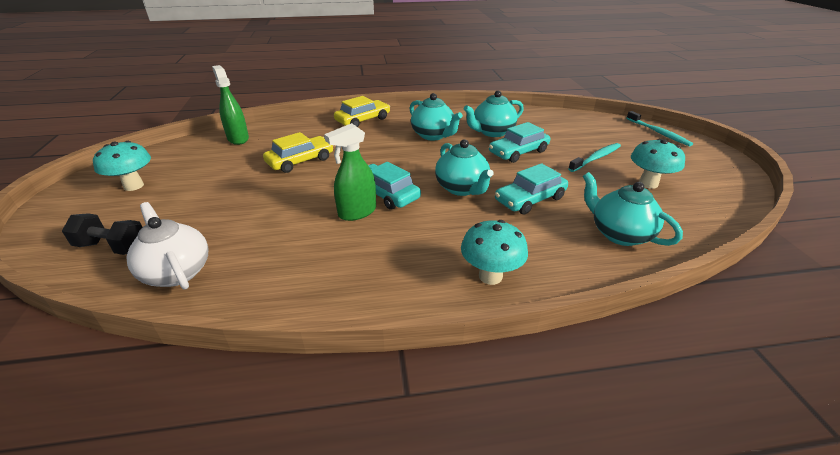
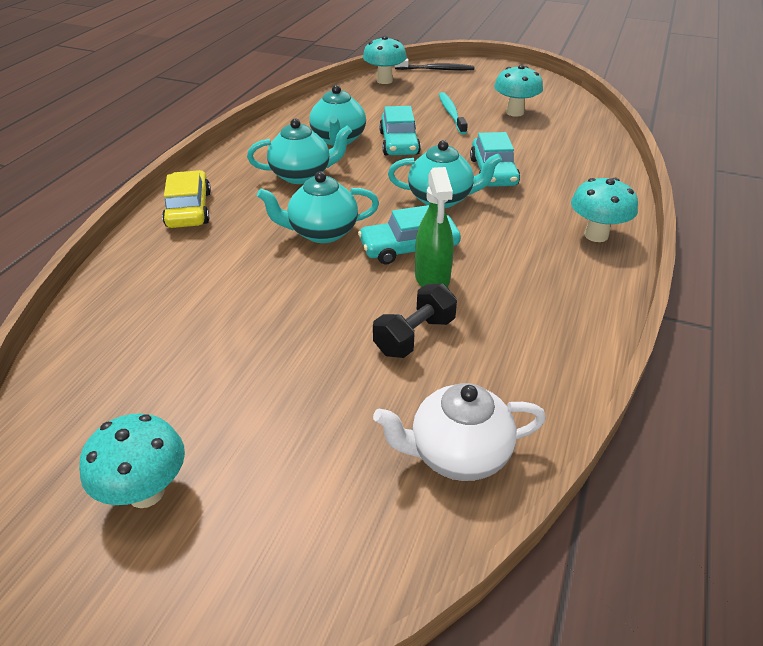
camera: 60 degrees left, 5 degrees up
black dumbbell [62,213,143,255] -> black dumbbell moved to [373,283,457,358]
green spray bottle [212,65,249,145] -> none
yellow car [263,132,333,173] -> none
turquoise teapot [583,172,683,246] -> turquoise teapot moved to [257,171,379,243]
turquoise toothbrush [626,111,693,146] -> black toothbrush [395,59,474,71]
none -> turquoise mushroom [363,36,407,84]

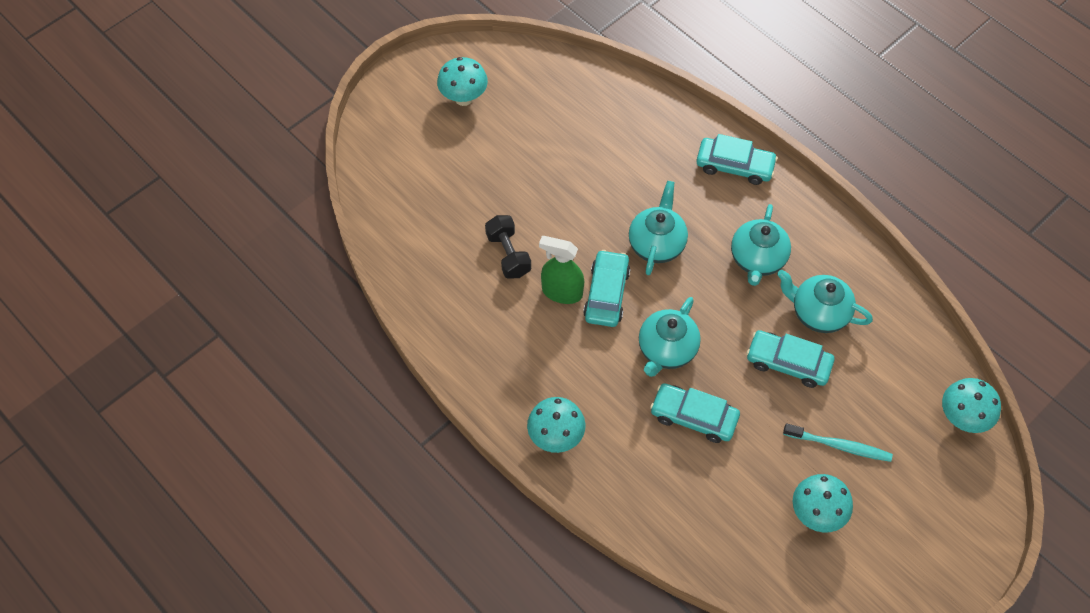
camera: 115 degrees right, 20 degrees up
yellow car [162,170,211,228] -> turquoise car [696,134,778,185]
white teapot [373,383,546,481] -> none
black toothbrush [395,59,474,71] -> none

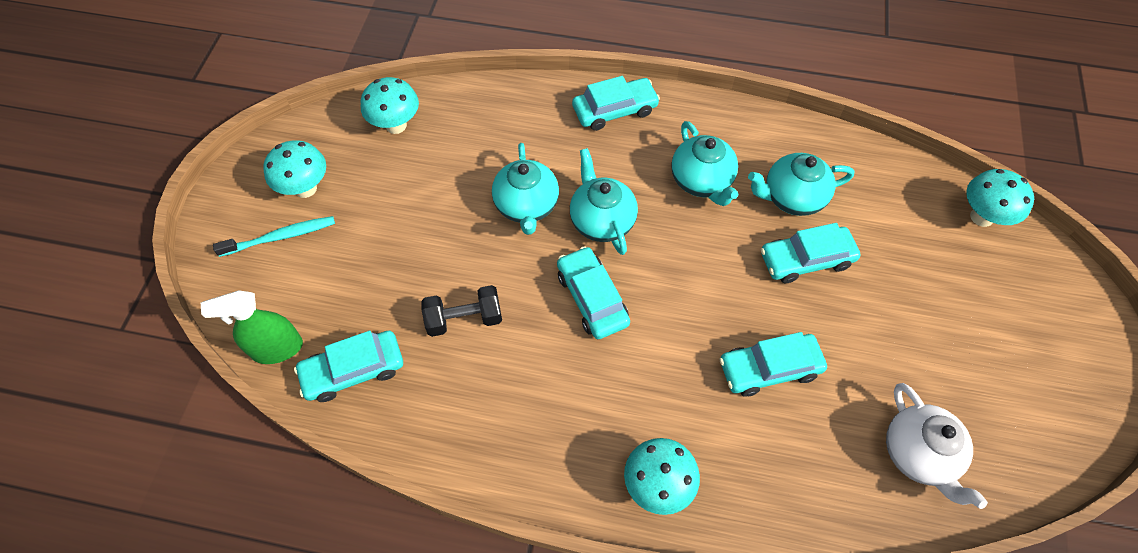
camera: 35 degrees left, 0 degrees up
black dumbbell [485,215,531,279] -> black dumbbell turned 45 degrees counterclockwise [421,285,502,337]
green spray bottle [539,236,584,304] -> green spray bottle moved to [201,290,303,364]
turquoise teapot [639,297,701,377] -> turquoise teapot moved to [492,143,559,235]
turquoise toothbrush [783,424,893,462] -> turquoise toothbrush moved to [213,216,335,257]
turquoise mushroom [793,474,853,532] -> turquoise mushroom moved to [361,77,419,134]
none -> turquoise car [294,331,403,402]
none -> white teapot [886,383,988,509]

